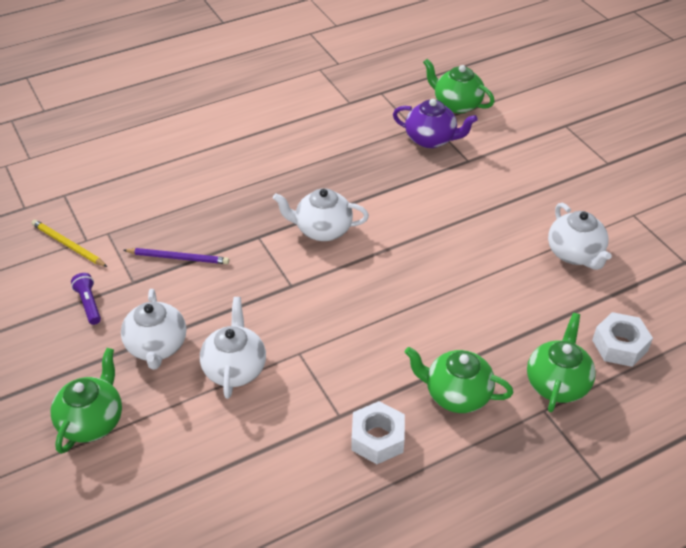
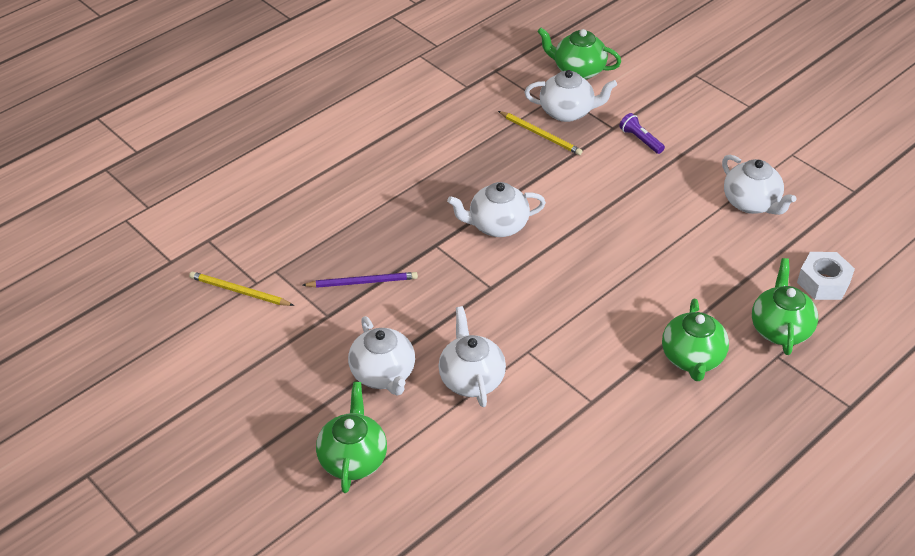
camera: 15 degrees left, 0 degrees up
purple flashlight [71,273,101,325] -> purple flashlight moved to [619,113,665,154]
white nut [351,401,405,464] -> none
purple teapot [393,99,478,148] -> white teapot [525,70,617,122]
green teapot [405,347,513,413] -> green teapot turned 90 degrees counterclockwise [662,299,729,381]
none -> yellow pencil [498,111,583,155]

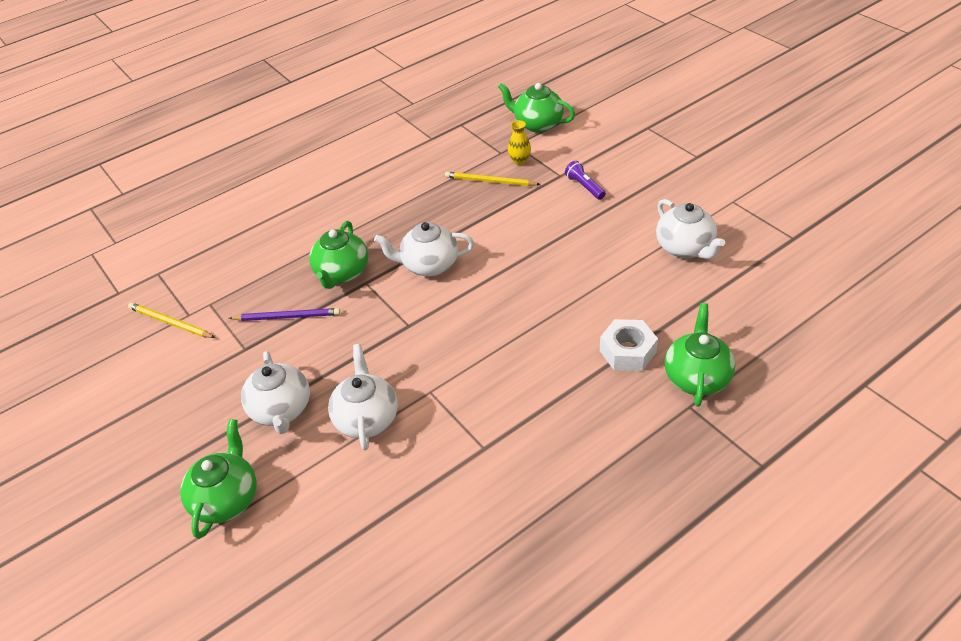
camera: 10 degrees right, 0 degrees up
yellow pencil [498,111,583,155] -> yellow pencil turned 150 degrees clockwise [445,172,540,186]
white teapot [525,70,617,122] -> yellow vase [508,120,531,165]
green teapot [662,299,729,381] -> green teapot moved to [309,221,368,289]
white nut [797,252,855,300] -> white nut moved to [600,319,658,371]

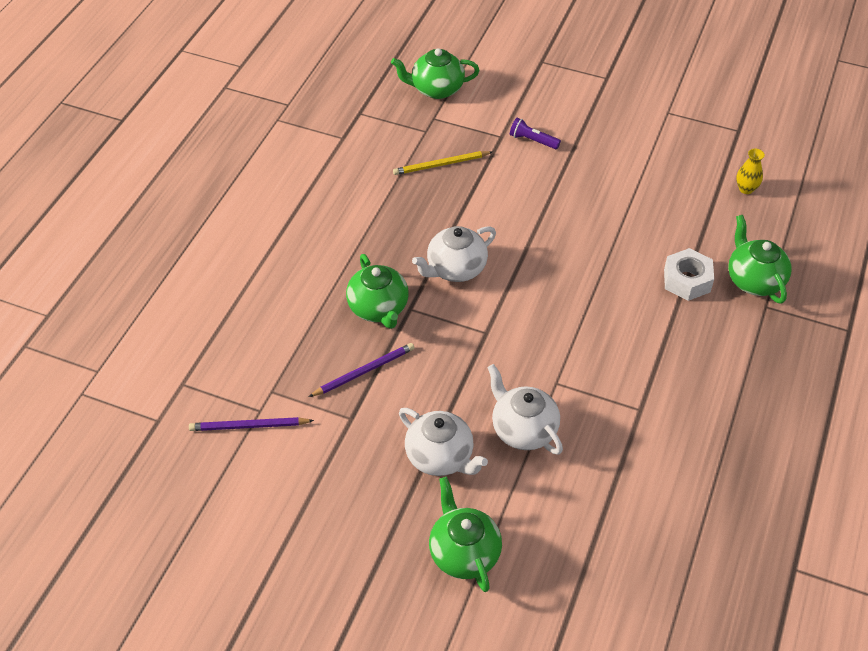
camera: 35 degrees left, 5 degrees up
yellow pencil [128,303,215,338] -> purple pencil [189,417,314,431]
yellow vase [508,120,531,165] -> yellow vase moved to [736,149,765,194]
white teapot [656,199,725,259] -> none

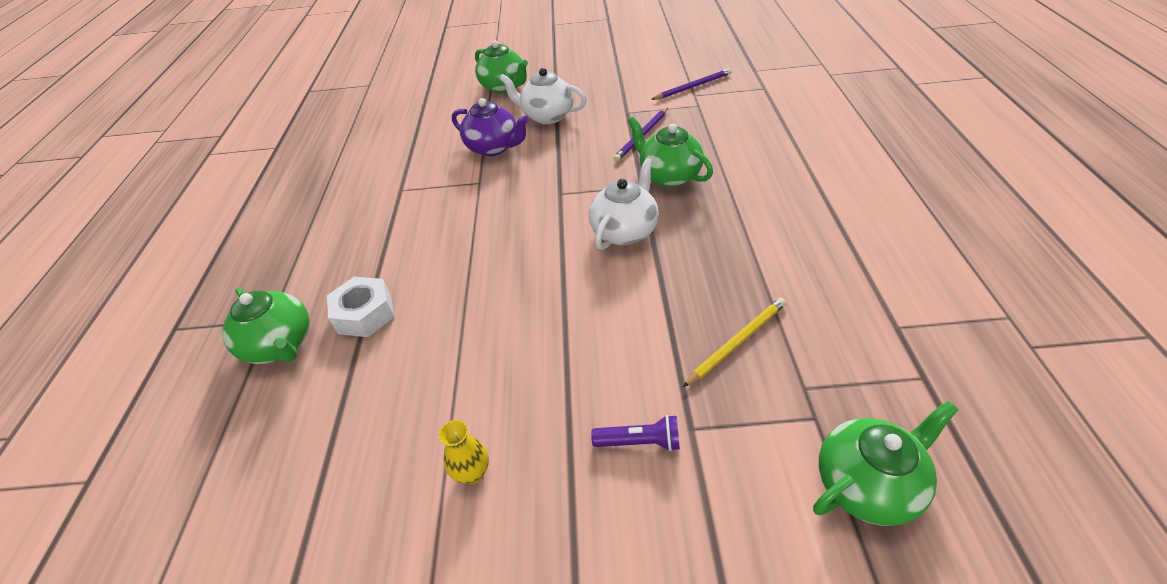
camera: 160 degrees right, 5 degrees down
white teapot [487,364,563,455] -> purple teapot [452,98,529,156]
yellow vase [736,149,765,194] -> yellow vase moved to [439,420,489,484]

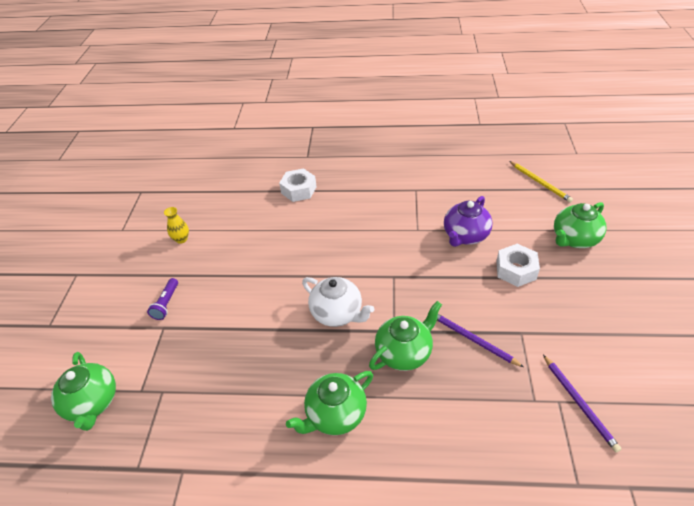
camera: 95 degrees right, 0 degrees up
green teapot [222,288,310,364] -> green teapot moved to [286,371,373,435]
white teapot [499,68,587,124] -> white nut [496,244,540,287]
yellow pencil [683,298,786,387] -> yellow pencil moved to [509,161,573,203]

